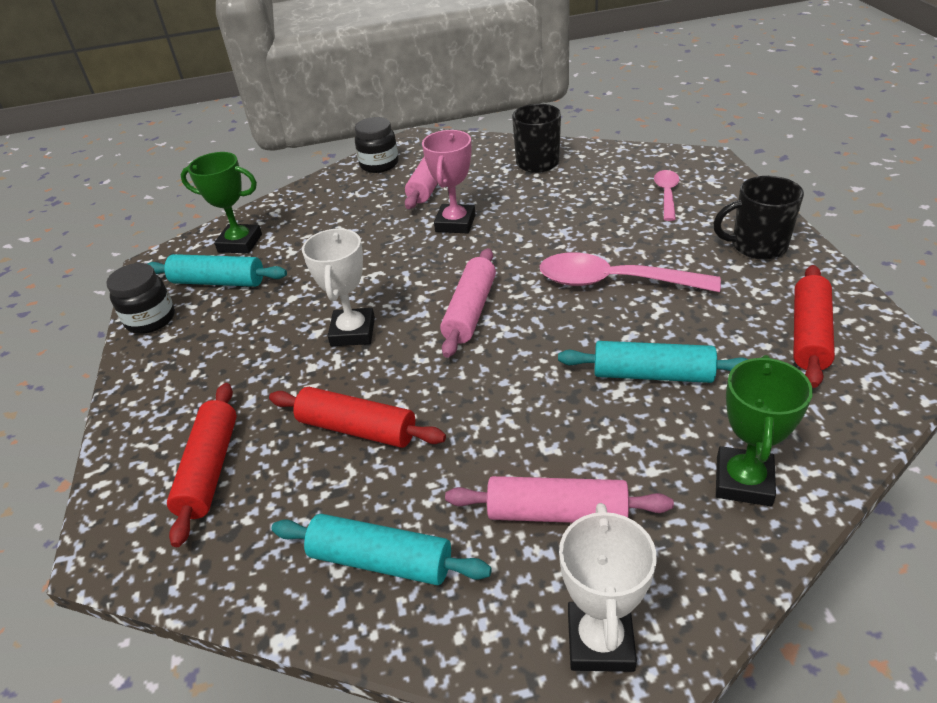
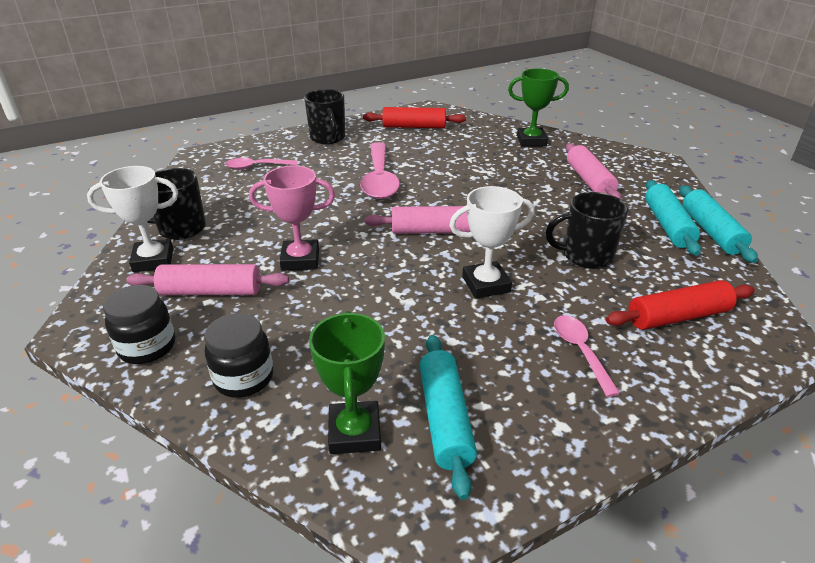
camera: 110 degrees left, 5 degrees down
black jar [106,263,175,334] -> black jar moved to [204,313,273,398]
red rolling pin [269,387,446,448] -> black mug [545,192,628,269]
turquoise rolling pin [558,341,748,383] -> turquoise rolling pin moved to [679,185,758,263]
white trophy [559,503,657,672] -> white trophy moved to [87,166,178,272]
none -> pink spoon [554,315,620,397]

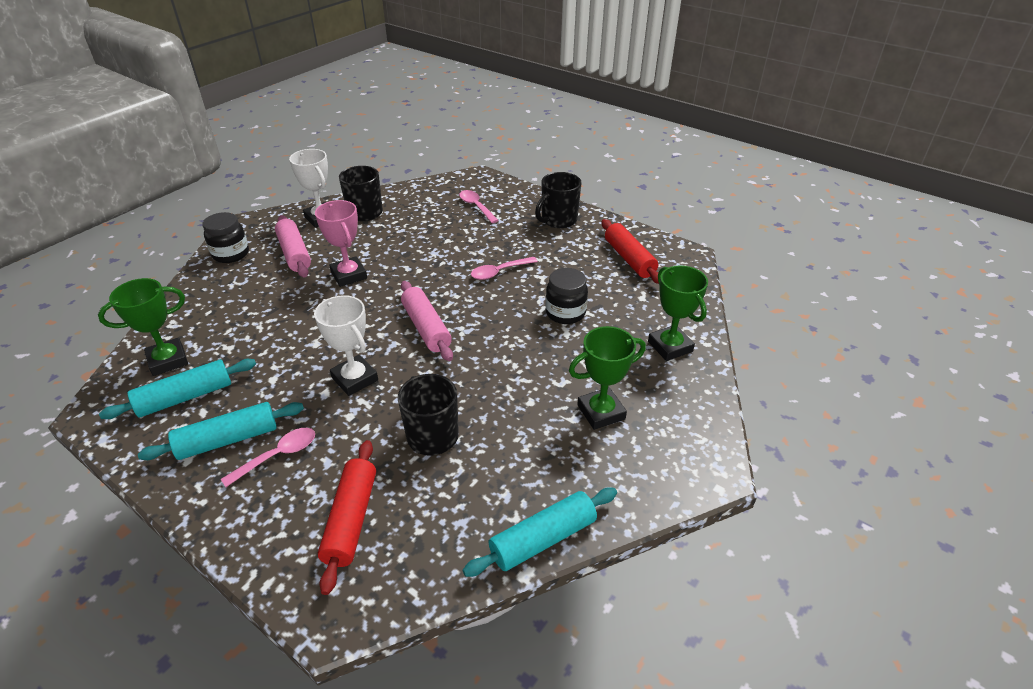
camera: 65 degrees right, 5 degrees up
black jar [204,313,273,398] -> black jar moved to [545,268,588,324]
pink spoon [360,142,400,199] -> pink spoon [471,257,538,280], size x0.57
pink rolling pin [566,143,621,199] -> green trophy [569,326,646,430]
red rolling pin [606,280,755,330] -> red rolling pin turned 45 degrees clockwise [318,440,376,595]
turquoise rolling pin [645,180,701,256] -> turquoise rolling pin moved to [138,402,304,460]

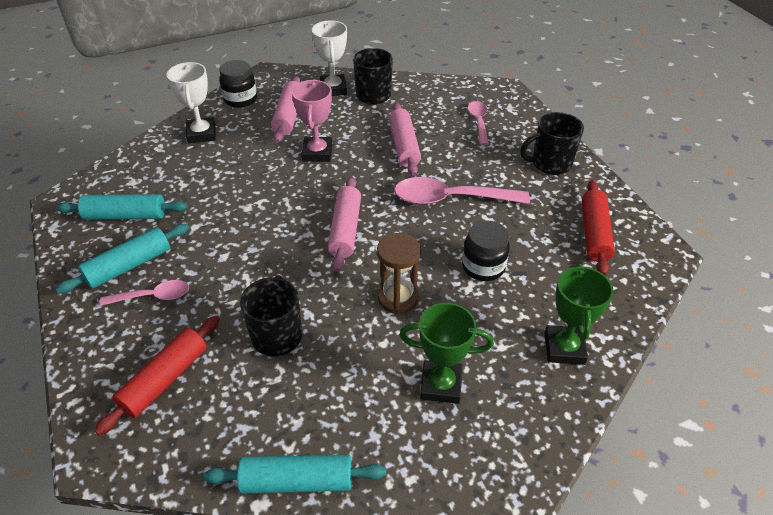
camera: 30 degrees right, 5 degrees up
green trophy [98,278,188,376] -> none
turquoise rolling pin [138,402,304,460] -> turquoise rolling pin turned 45 degrees counterclockwise [56,224,189,294]
white trophy [314,295,378,396] -> white trophy moved to [166,62,216,143]
pink spoon [471,257,538,280] -> pink spoon [394,177,530,205], size x1.77
none -> brown hourglass [377,233,421,314]
none -> pink rolling pin [389,103,421,176]

